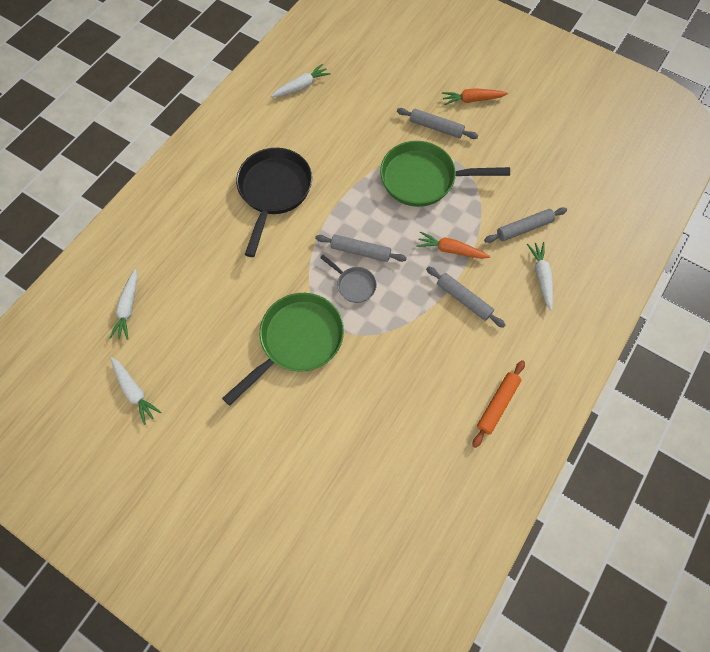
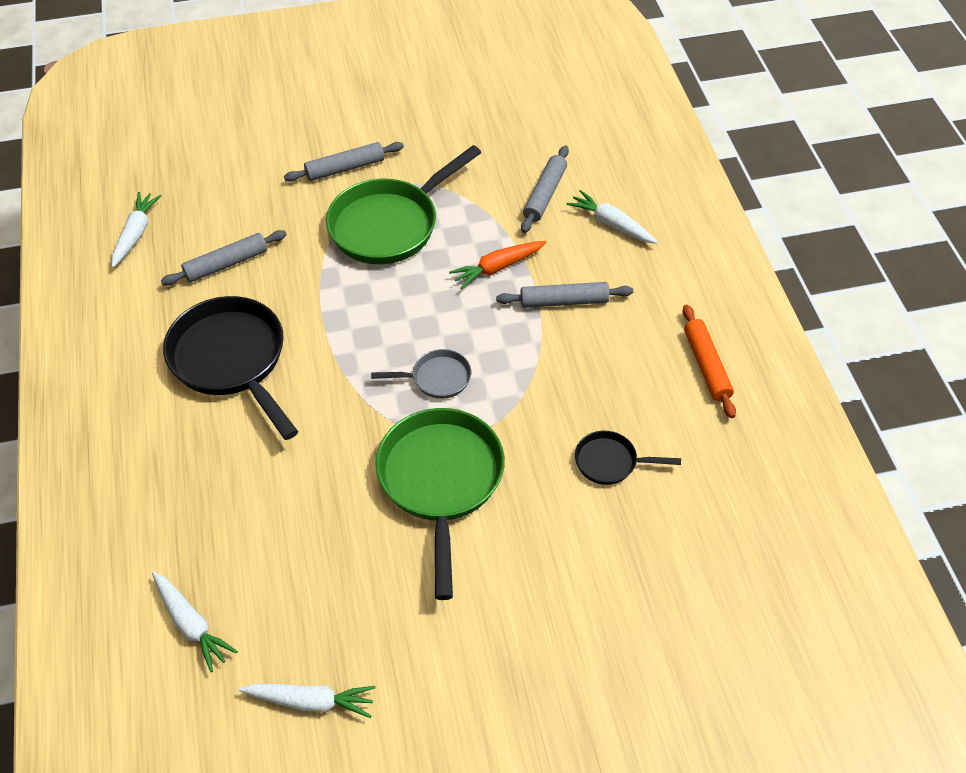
camera: 45 degrees left, 15 degrees down
grey rolling pin [315,234,407,262] -> grey rolling pin moved to [161,230,287,286]
orange carrot [442,88,508,105] -> none
none -> black pan [575,431,681,485]

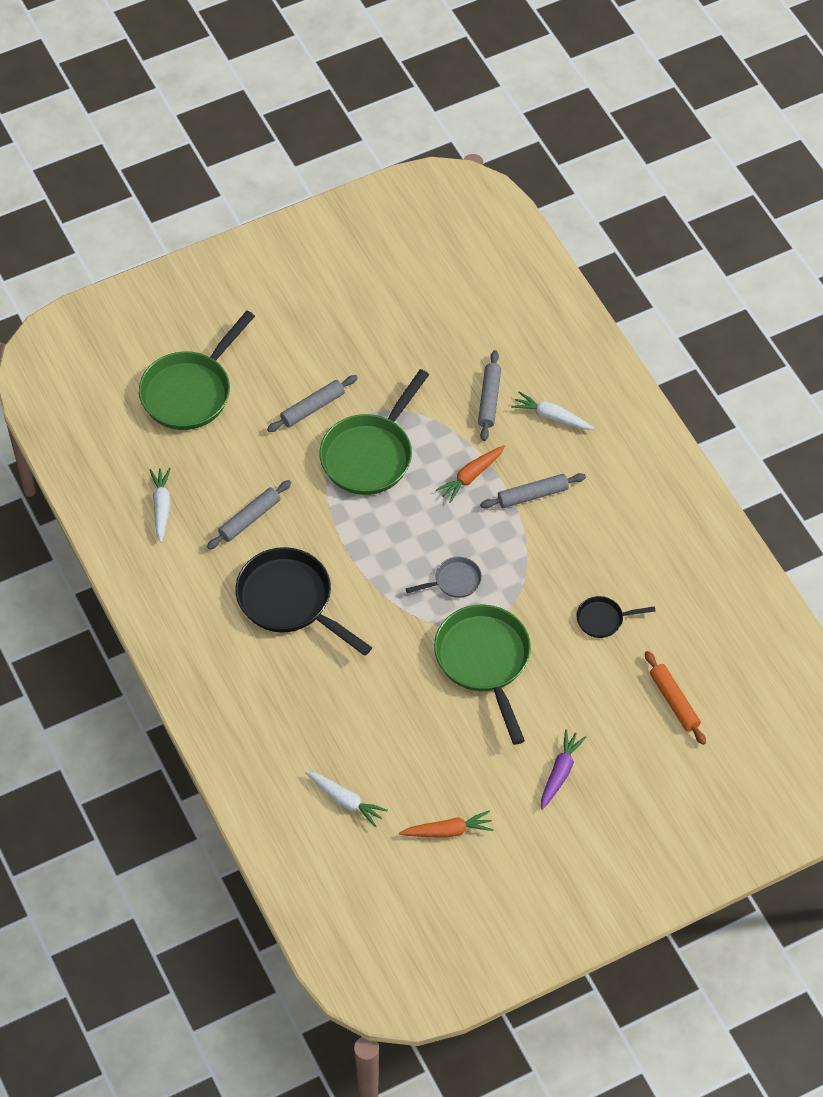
camera: 15 degrees left, 5 degrees up
white carrot [239,684,376,718] -> orange carrot [399,810,494,838]
orange rolling pin [683,305,736,418] -> orange rolling pin moved to [645,651,706,745]
none -> green pan [139,311,255,430]
none -> purple carrot [541,729,586,810]

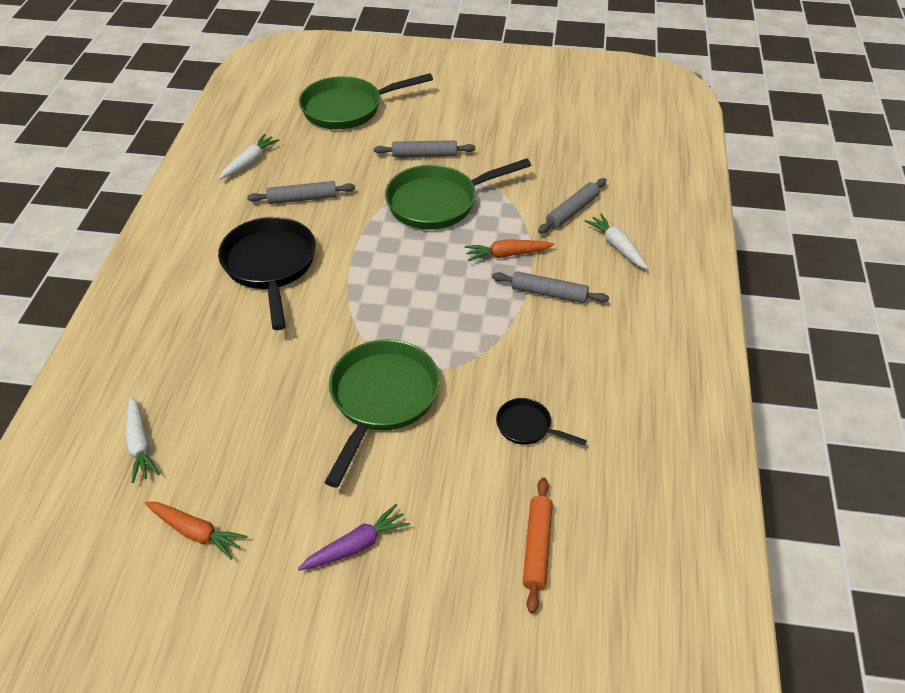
camera: 35 degrees right, 10 degrees down
grey pan [406,557,482,598] -> none

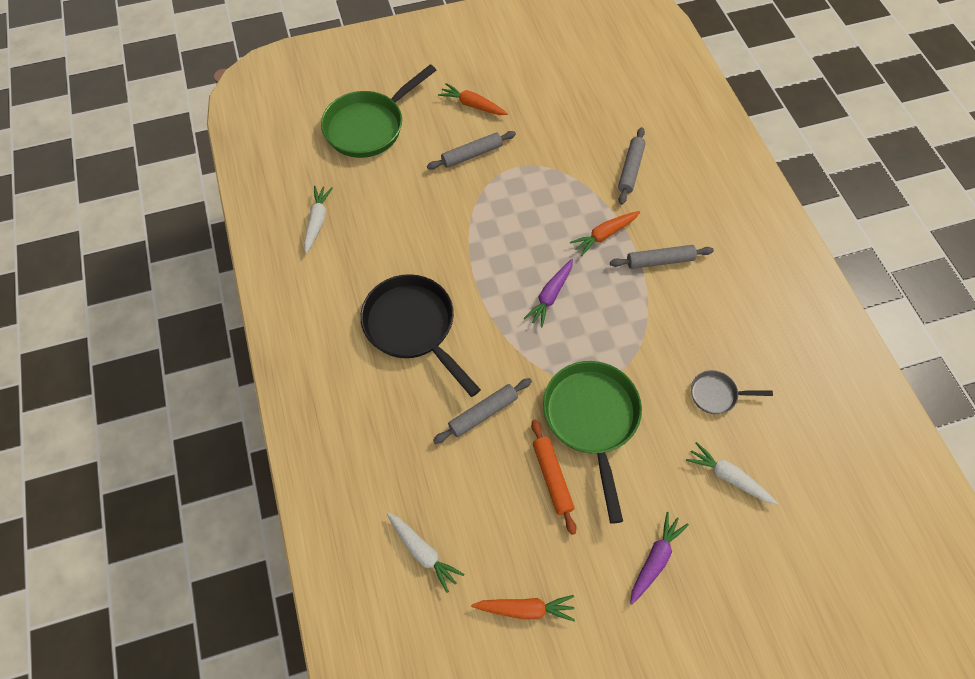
camera: 25 degrees left, 15 degrees up
grey rolling pin [247,181,355,204] -> grey rolling pin moved to [433,378,532,444]
green pan [385,158,531,229] -> none
black pan [496,398,587,446] -> grey pan [691,370,773,414]
orange rolling pin [523,477,553,613] -> orange rolling pin moved to [531,420,576,535]
white carrot [585,214,648,269] -> white carrot moved to [686,442,778,504]
none -> orange carrot [438,83,508,115]
none -> purple carrot [524,259,573,328]

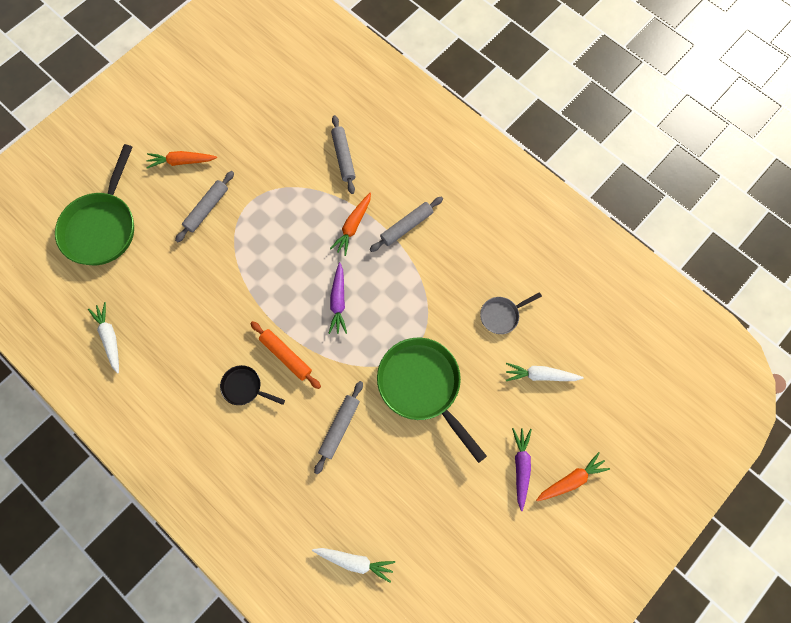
camera: 30 degrees left, 10 degrees up
black pan [360,274,481,397] -> black pan [220,365,285,405], size x0.49
orange carrot [471,595,575,621] -> orange carrot moved to [536,452,610,501]
orange rolling pin [531,420,576,535] -> orange rolling pin moved to [250,321,321,389]

